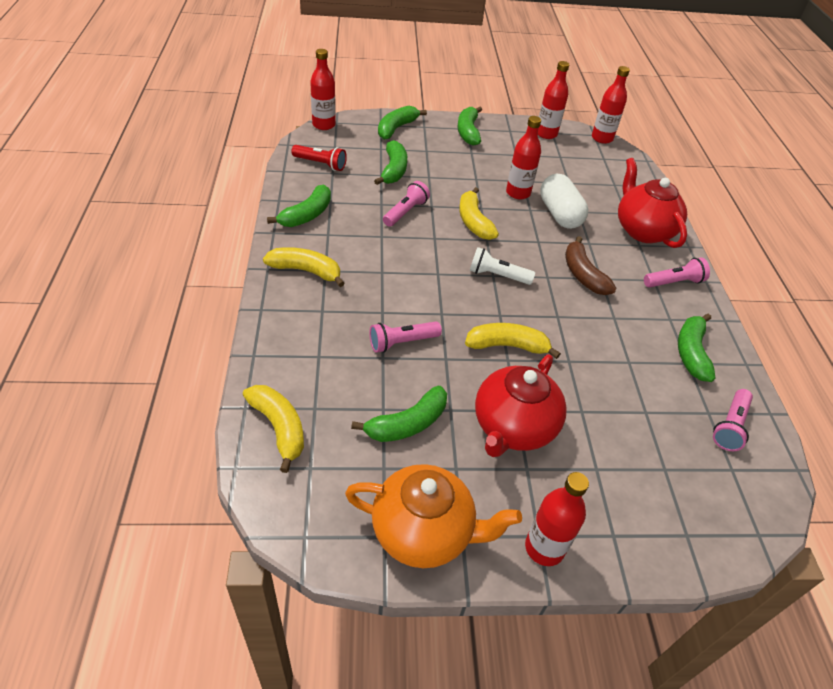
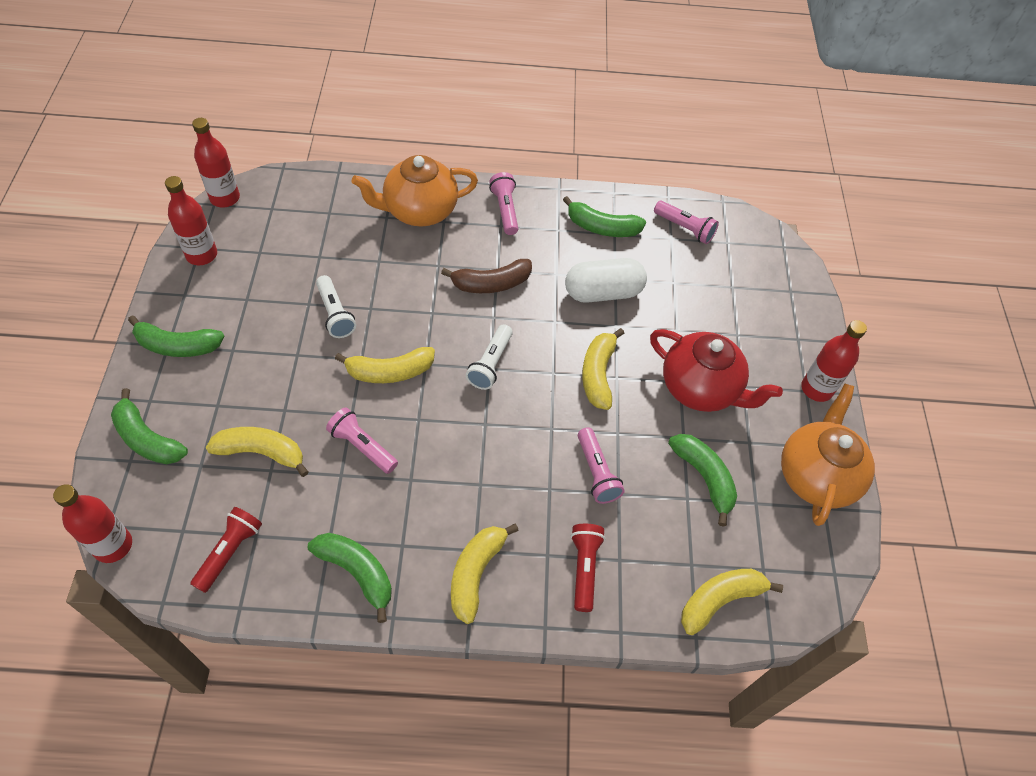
camera: 85 degrees left, 10 degrees up
green banana [374,140,407,185] -> yellow banana [206,427,309,477]
red bottle [506,116,541,200] -> white flashlight [316,275,356,338]
white capsule [540,174,588,229] -> white capsule moved to [565,258,647,303]
red teapot [618,158,687,248] -> orange teapot [351,155,478,226]
none -> red flashlight [571,524,605,612]

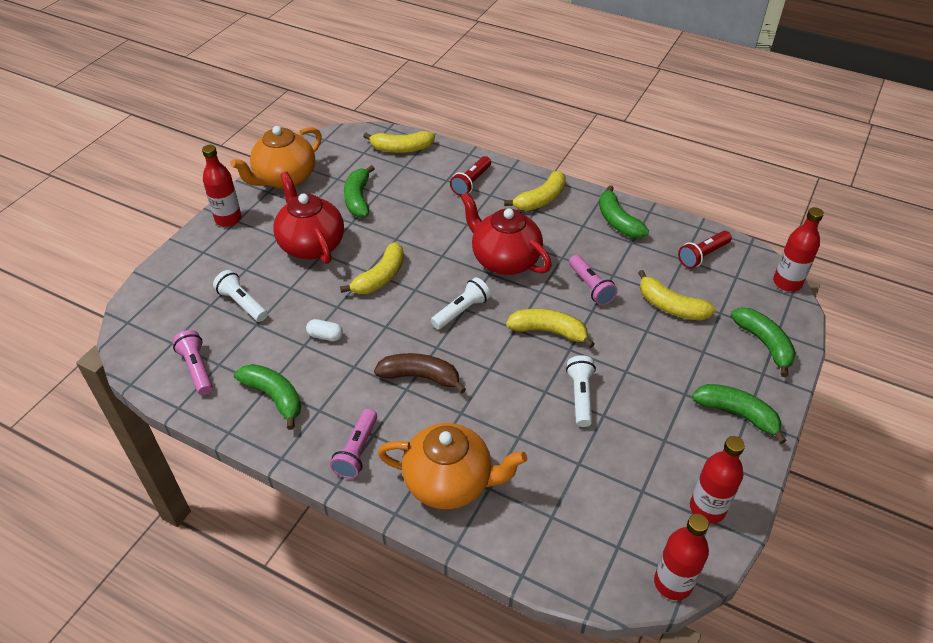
camera: 150 degrees left, 10 degrees down
white capsule [565,258,647,303] -> white capsule [306,319,343,341], size x0.47
pink flashlight [578,427,625,504] -> none
none -> white flashlight [213,270,268,322]
none -> red teapot [460,192,552,275]

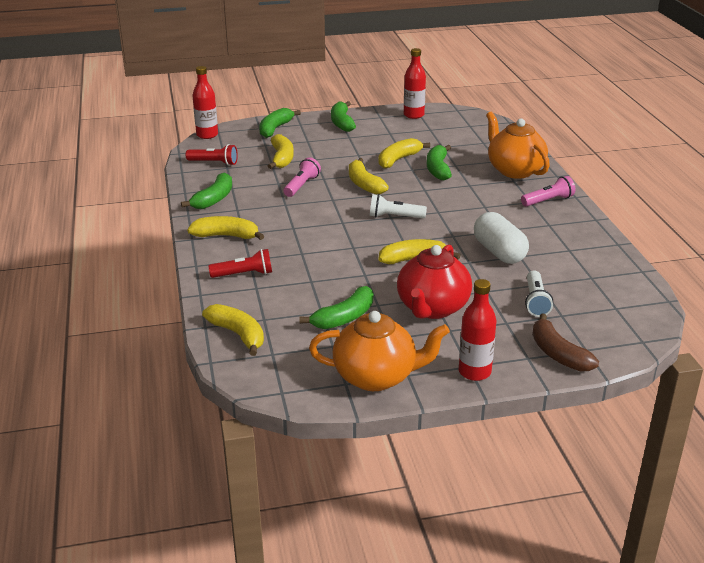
camera: 130 degrees left, 15 degrees down
pink flashlight [172,330,213,395] -> none
green banana [234,364,301,430] -> green banana moved to [427,145,452,180]
white capsule [306,319,343,341] -> white capsule [474,212,529,264], size x2.12
brown banana [374,353,466,394] -> brown banana moved to [532,313,599,372]
red teapot [460,192,552,275] -> none
white flashlight [566,355,596,427] -> yellow banana [379,138,430,169]
red bottle [654,514,709,600] -> none

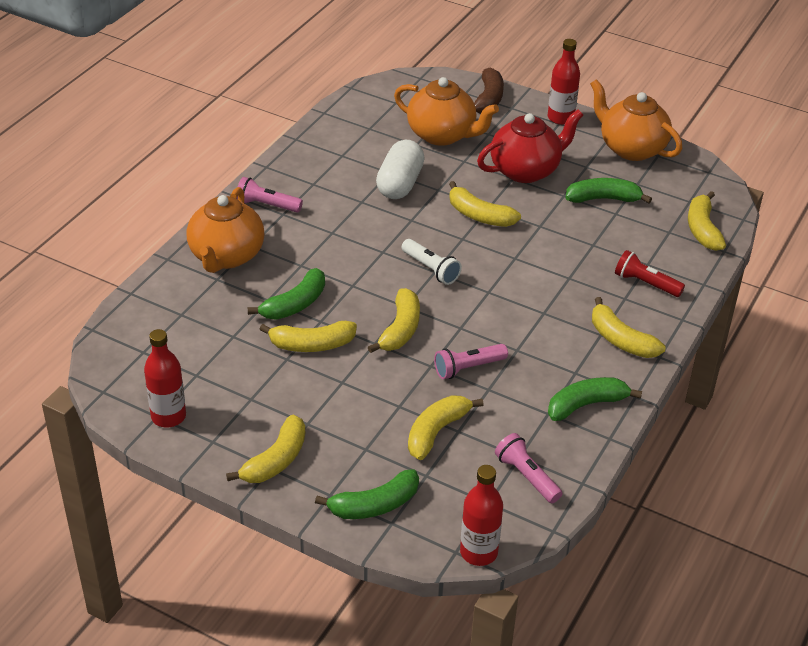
camera: 140 degrees left, 10 degrees up
red flashlight [186,144,238,166] -> pink flashlight [495,433,562,503]
green banana [331,101,356,132] -> yellow banana [226,415,305,483]
white flashlight [525,270,553,317] -> orange teapot [394,77,499,146]

